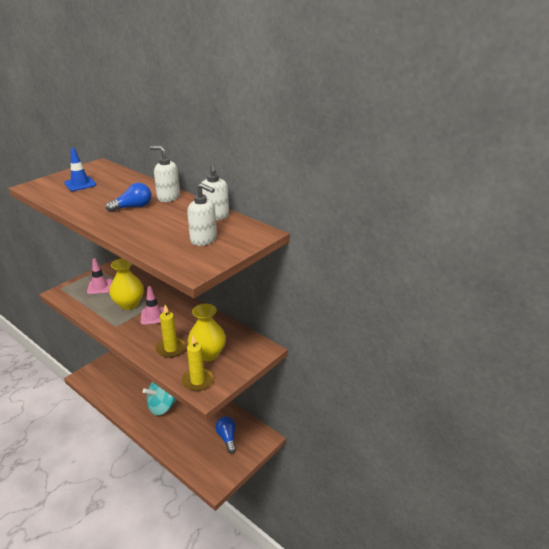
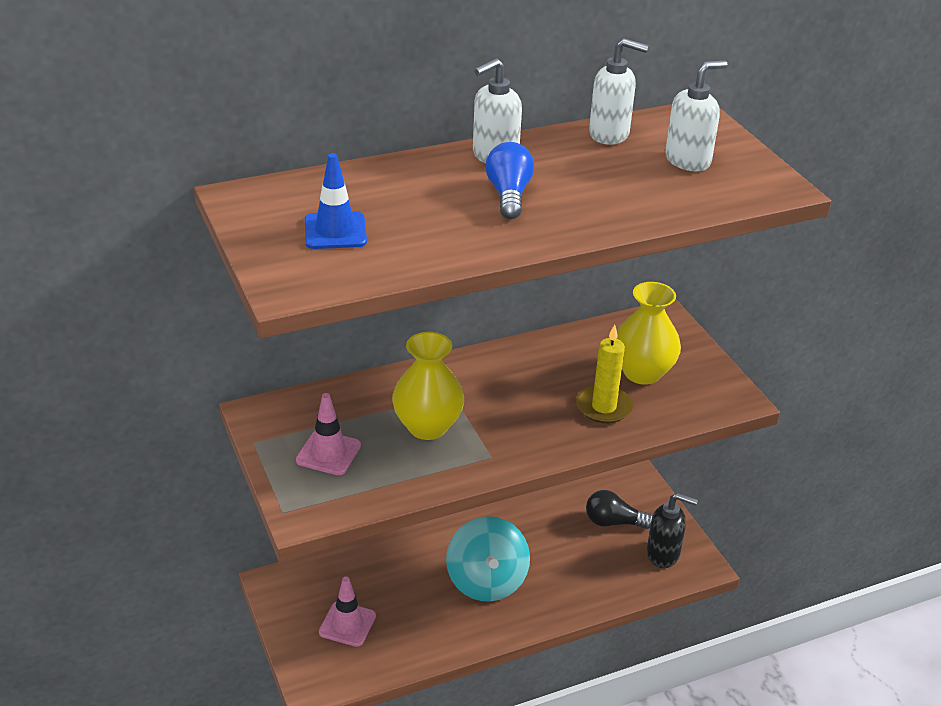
camera: 65 degrees left, 5 degrees up
pink traffic cone [141,286,164,325] -> pink traffic cone moved to [319,577,376,647]
yellow candle [181,335,214,391] -> none
blue light bulb [215,416,236,454] -> black light bulb [586,490,653,529]
none -> black soap dispenser [647,493,698,568]

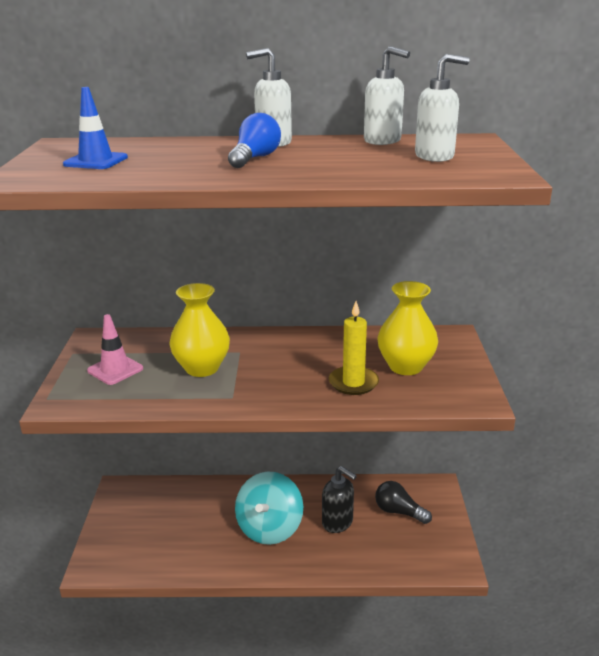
camera: 25 degrees right, 10 degrees down
pink traffic cone [319,577,376,647] -> none
black soap dispenser [647,493,698,568] -> black soap dispenser moved to [322,466,357,533]

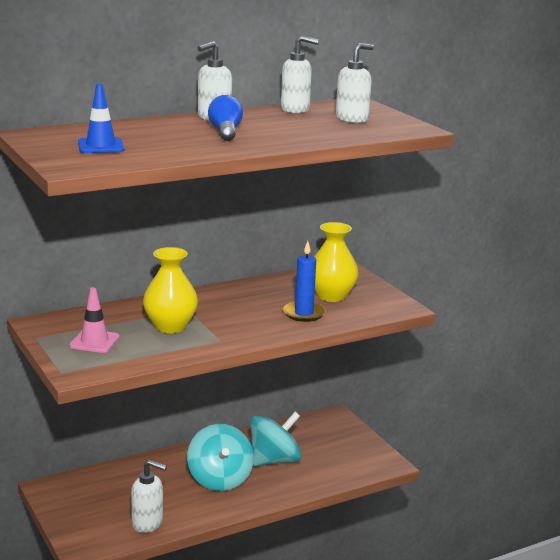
camera: 30 degrees left, 5 degrees down
black soap dispenser [322,466,357,533] -> turquoise spinning top [250,412,301,467]
yellow candle [329,301,379,395] -> blue candle [283,241,326,322]
black light bulb [375,481,432,524] -> none
none -> white soap dispenser [131,460,167,533]

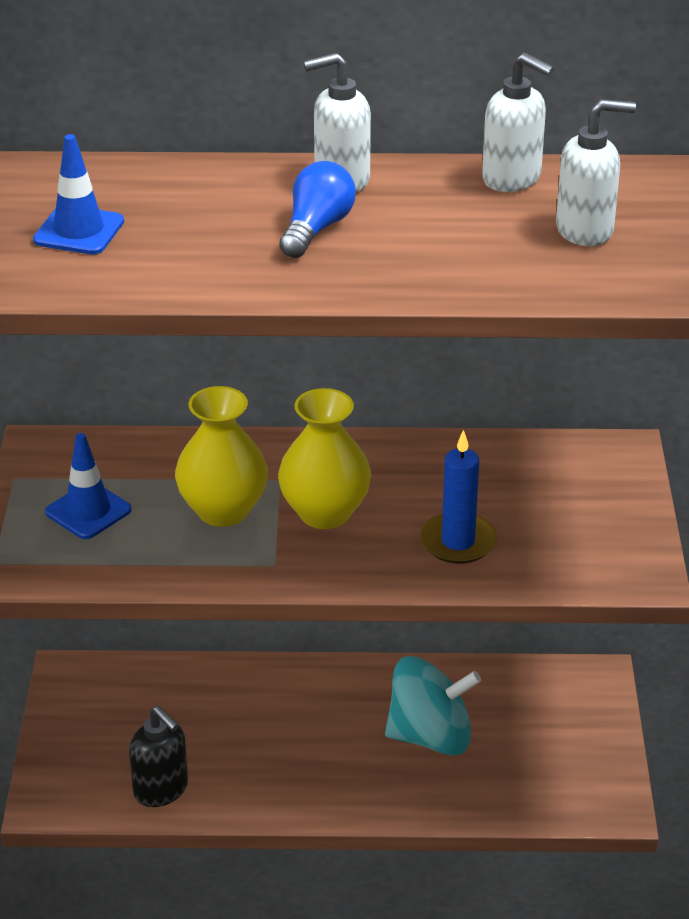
camera: 30 degrees right, 15 degrees up
pink traffic cone [69,287,120,353] -> blue traffic cone [45,433,132,539]
white soap dispenser [131,460,167,533] -> black soap dispenser [129,706,188,807]
turquoise spinning top [187,424,254,491] -> none
yellow vase [314,222,359,302] -> yellow vase moved to [278,388,371,529]

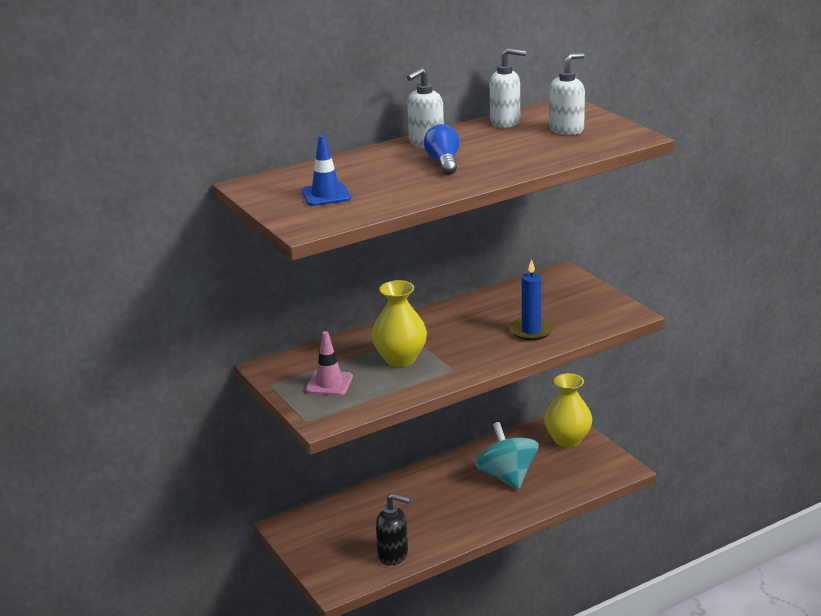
camera: 30 degrees left, 10 degrees down
blue traffic cone [45,433,132,539] -> pink traffic cone [306,331,353,396]
yellow vase [278,388,371,529] -> yellow vase moved to [544,373,592,447]
turquoise spinning top [385,656,481,756] -> turquoise spinning top turned 75 degrees counterclockwise [475,422,539,489]

